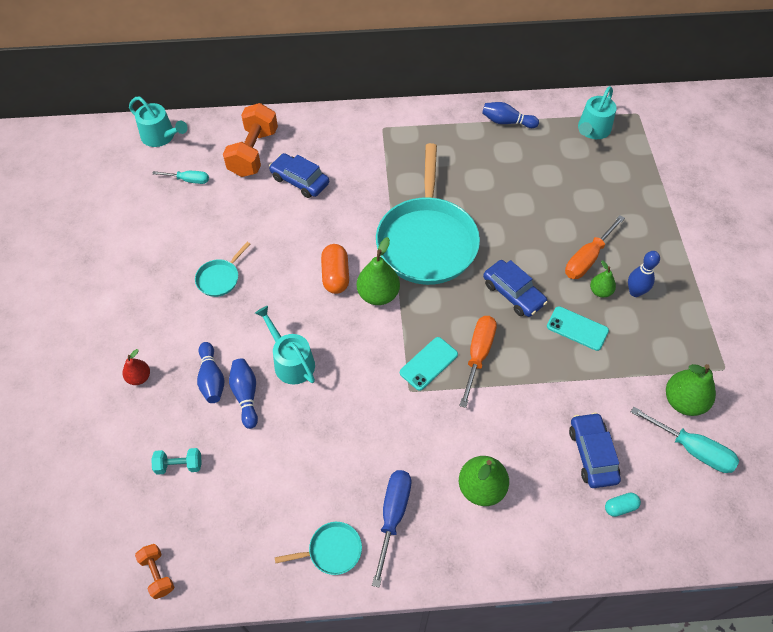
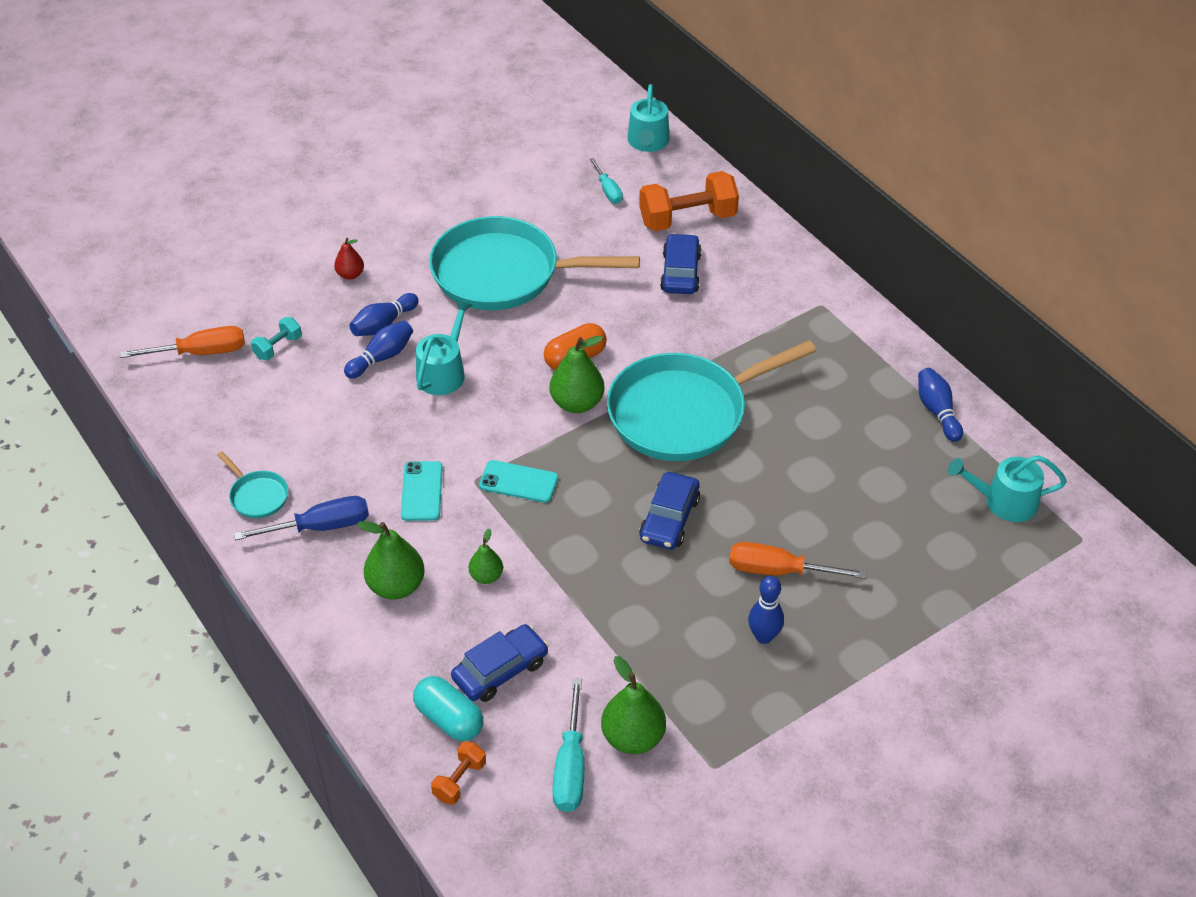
camera: 60 degrees right, 10 degrees down
orange dumbbell [135,544,174,599] -> orange dumbbell moved to [431,741,486,805]
turquoise dumbbell [151,448,202,475] -> turquoise dumbbell turned 75 degrees clockwise [251,317,302,360]
turquoise pan [195,242,250,297] -> turquoise pan [429,216,640,310], size x2.45
orange screwdriver [459,316,497,408] -> orange screwdriver moved to [120,326,245,358]
turquoise phone [547,306,609,351] -> turquoise phone moved to [401,461,443,521]
green pear [590,260,616,298] -> green pear moved to [469,528,503,584]
turquoise capsule [605,493,641,517] -> turquoise capsule [413,676,483,741], size x1.77

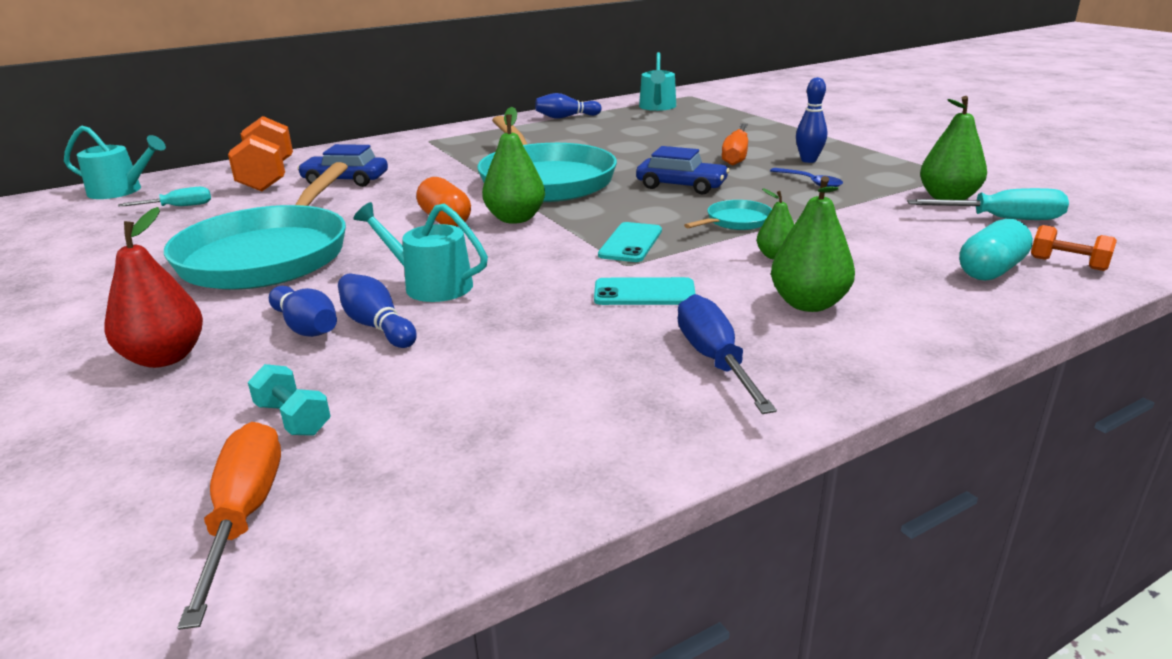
camera: 85 degrees left, 20 degrees down
turquoise pan [217,451,288,518] -> turquoise pan moved to [684,200,772,230]
red pear [334,238,364,280] -> red pear [104,207,203,368], size x1.73
blue car [451,624,548,702] -> none
none -> blue spoon [770,168,843,187]

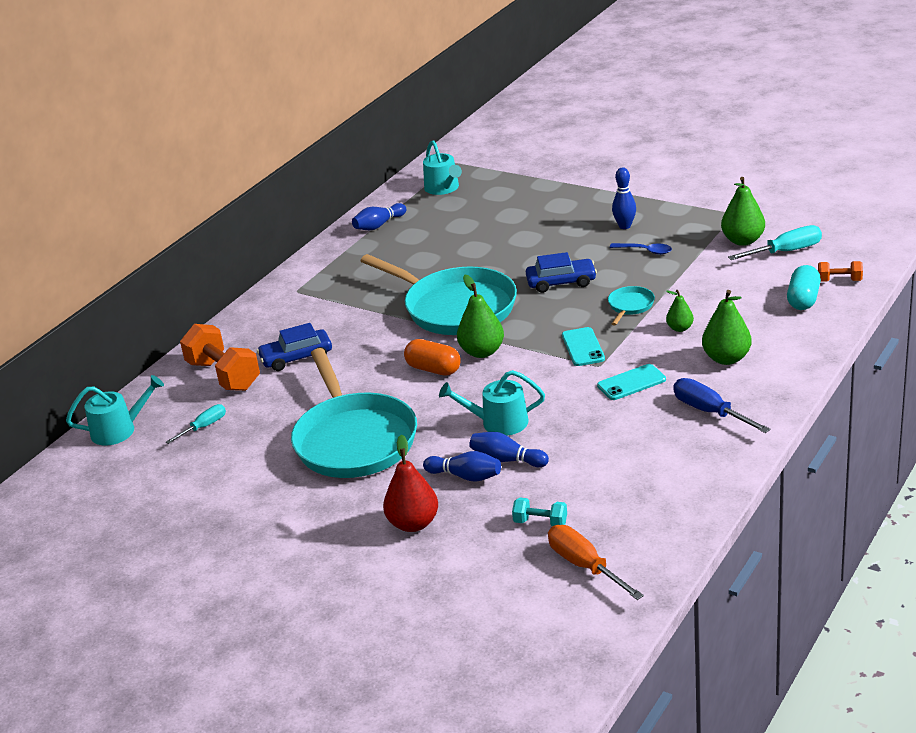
camera: 25 degrees left, 5 degrees up
orange screwdriver [722,124,748,166] -> none

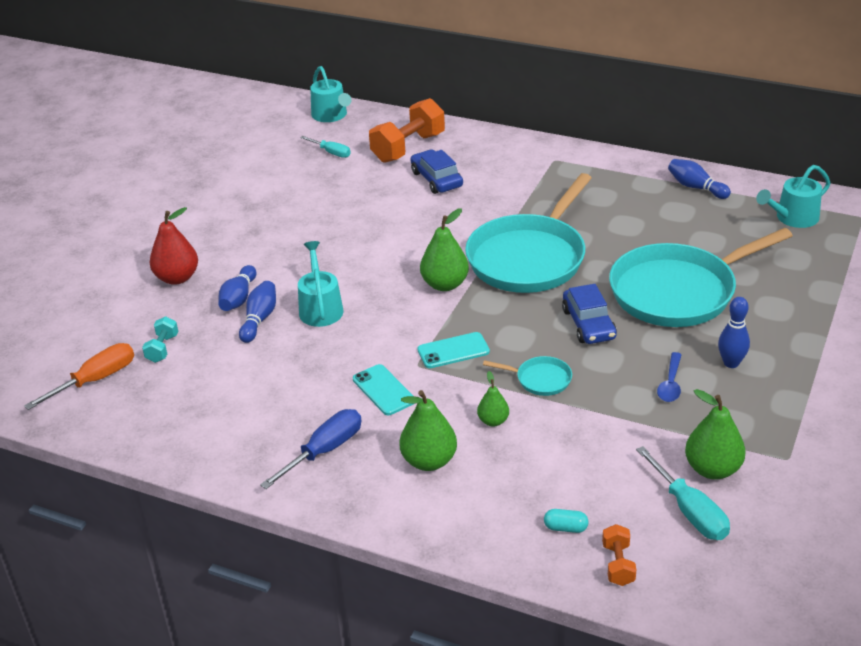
camera: 80 degrees right, 5 degrees up
turquoise pan [291,348,417,478] -> turquoise pan moved to [609,228,793,327]
orange capsule [404,339,461,376] -> none
turquoise capsule [787,265,821,310] -> turquoise capsule [544,509,589,533], size x0.57

